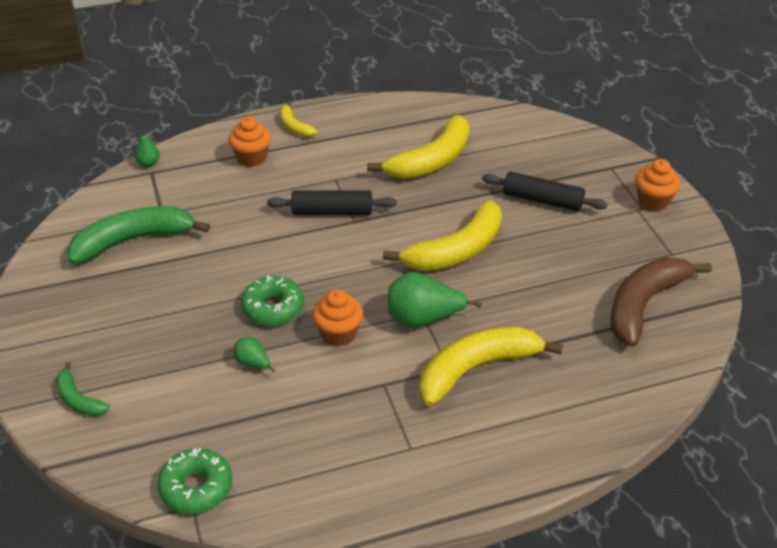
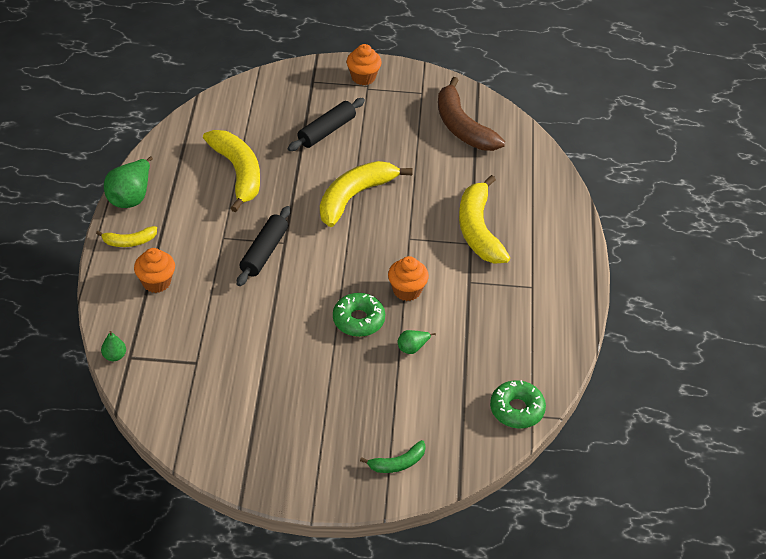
camera: 70 degrees left, 5 degrees up
green banana [67,206,210,264] -> none
yellow banana [383,200,502,271] -> yellow banana turned 120 degrees counterclockwise [320,161,413,227]
green pear [388,272,482,328] -> green pear moved to [104,156,153,208]

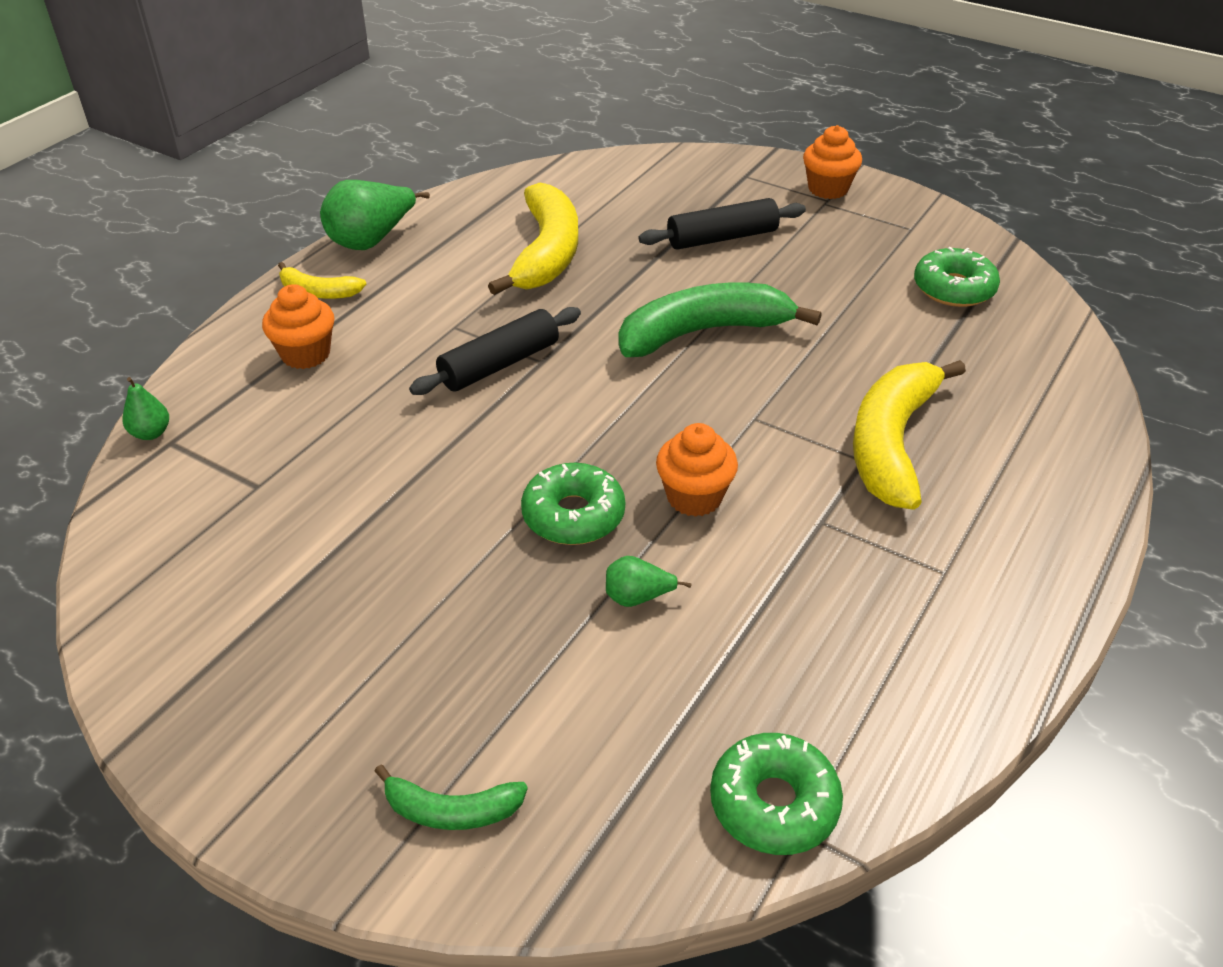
camera: 30 degrees right, 5 degrees down
yellow banana [320,161,413,227] -> green banana [619,282,822,357]
brown banana [438,77,505,151] -> green donut [914,247,1000,307]

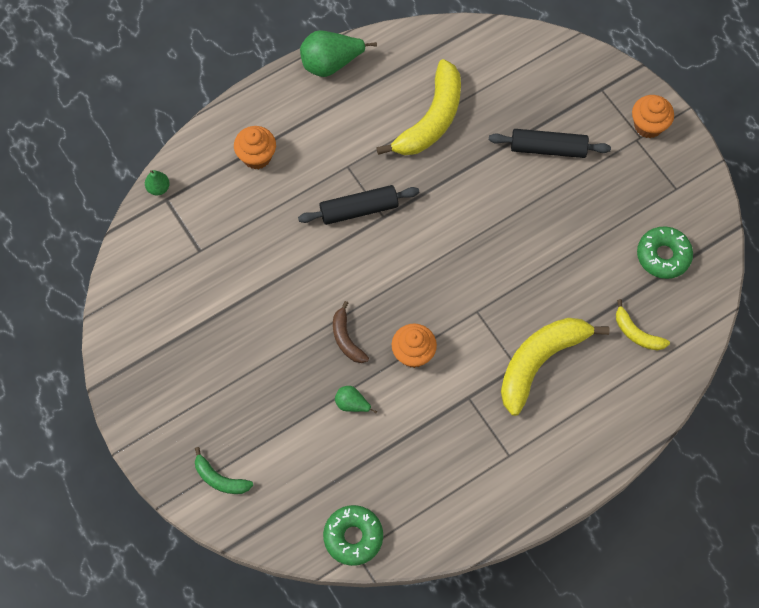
camera: 25 degrees right, 25 degrees up
yellow banana [278,262,366,299] -> yellow banana moved to [616,299,670,351]
green donut [521,463,625,545] -> brown banana [333,301,369,363]
green banana [619,282,822,357] -> none

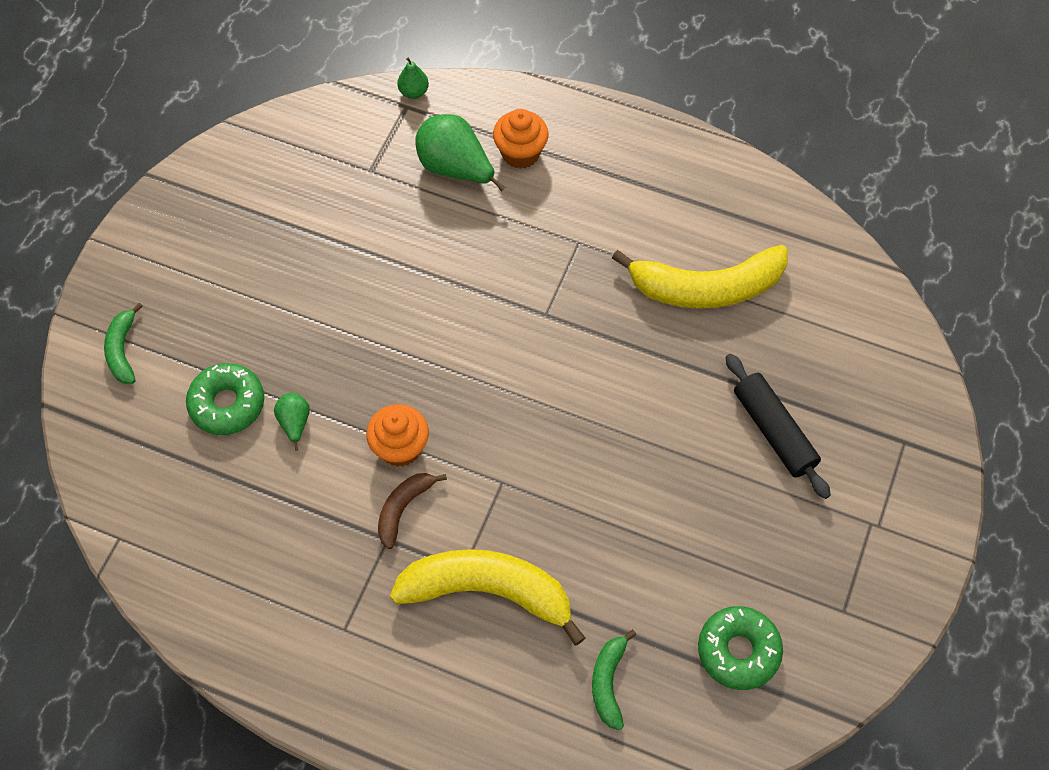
camera: 55 degrees right, 5 degrees down
black rolling pin [298,185,419,225] -> none
green pear [300,30,377,77] -> green pear moved to [415,114,506,192]
green donut [323,505,383,566] -> green donut moved to [186,363,264,435]
brown banana [333,301,369,363] -> brown banana moved to [378,473,447,549]
yellow banana [616,299,670,351] -> green banana [592,630,636,730]
orange cupcake [632,95,674,138] -> none

